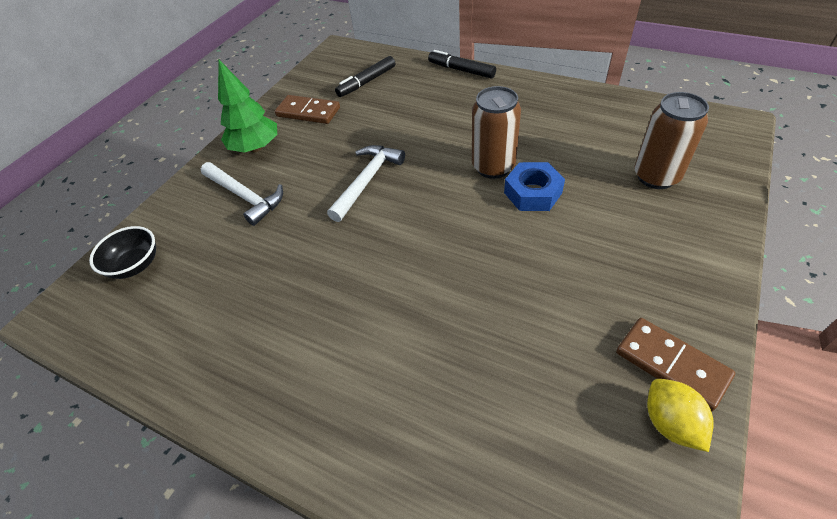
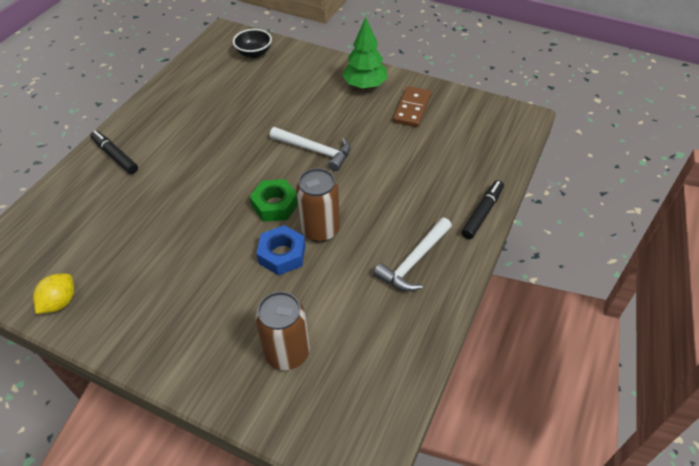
camera: 85 degrees right, 0 degrees up
white hammer [201,162,283,226] -> white hammer moved to [373,218,452,291]
black marker [335,56,395,97] -> black marker moved to [90,131,138,174]
brown domino [616,318,735,412] -> none
yellow lemon [647,379,714,452] -> yellow lemon turned 45 degrees counterclockwise [33,273,74,314]
none -> green nut [249,179,298,222]

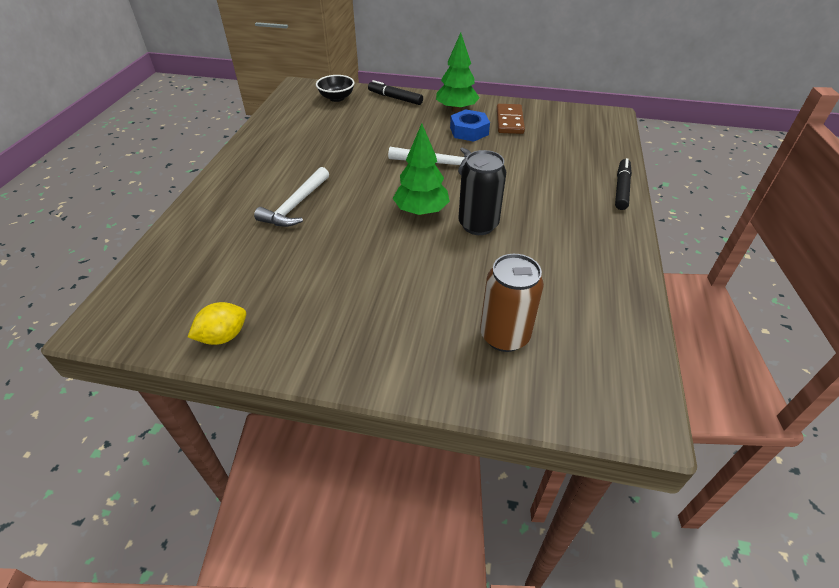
camera: 15 degrees left, 5 degrees down
yellow lemon [33,273,74,314] -> yellow lemon turned 45 degrees clockwise [188,302,246,345]
black marker [90,131,138,174] -> black marker moved to [368,80,423,105]
green nut [249,179,298,222] -> green tree [393,123,450,216]
blue nut [256,225,306,275] -> blue nut moved to [450,109,490,142]
brown can [296,168,340,242] -> black can [458,150,506,235]
white hammer [373,218,452,291] -> white hammer moved to [254,167,329,227]

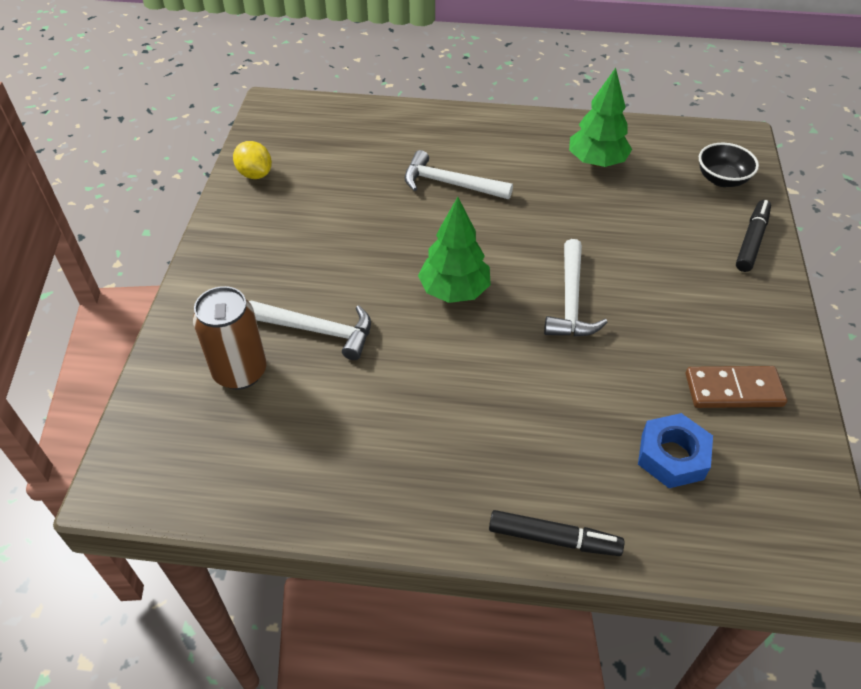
camera: 85 degrees right, 5 degrees up
green tree [436,33,480,112] -> green tree moved to [569,68,632,167]
blue nut [450,109,490,142] -> blue nut moved to [638,413,713,488]
black can [458,150,506,235] -> none
none -> white hammer [249,300,371,360]

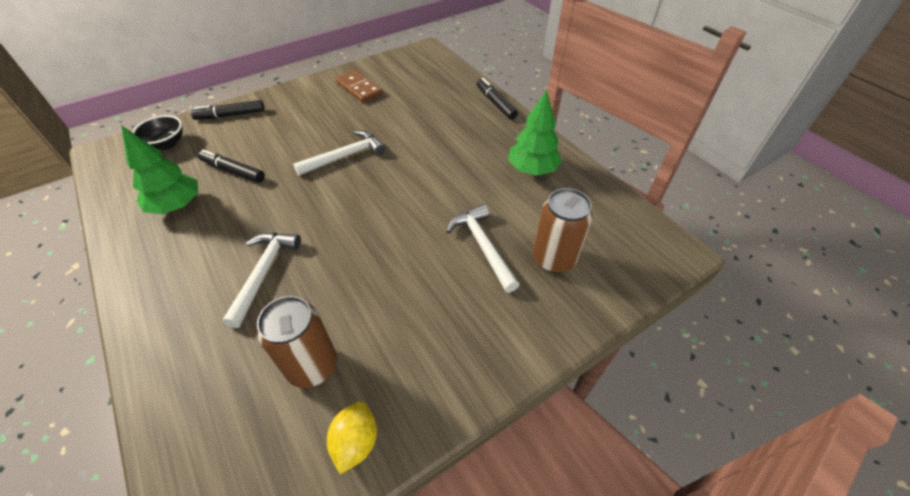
camera: 130 degrees left, 0 degrees up
white hammer [405,150,513,199] -> white hammer turned 150 degrees counterclockwise [223,232,301,328]
green tree [418,197,491,303] -> green tree moved to [508,89,562,176]
blue nut [638,413,713,488] -> none
none -> black marker [198,150,265,183]
none -> brown can [257,296,337,388]

